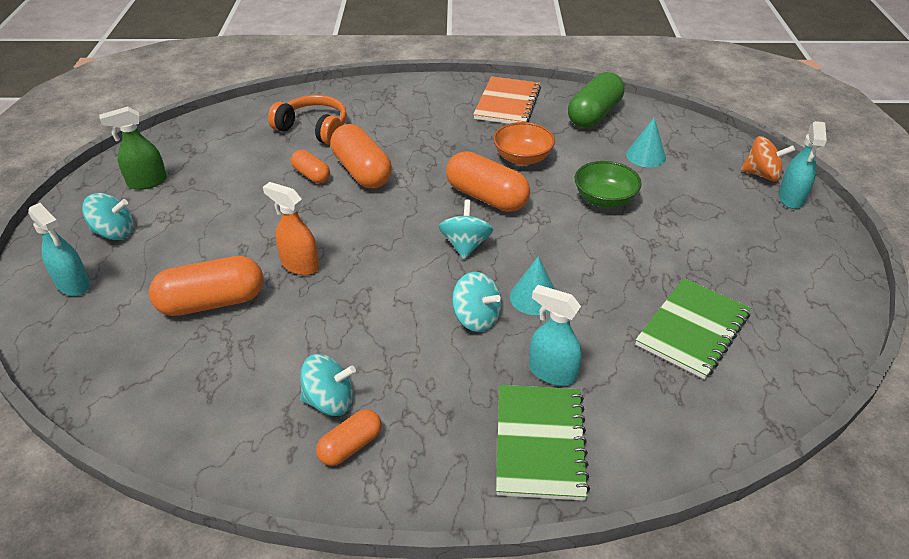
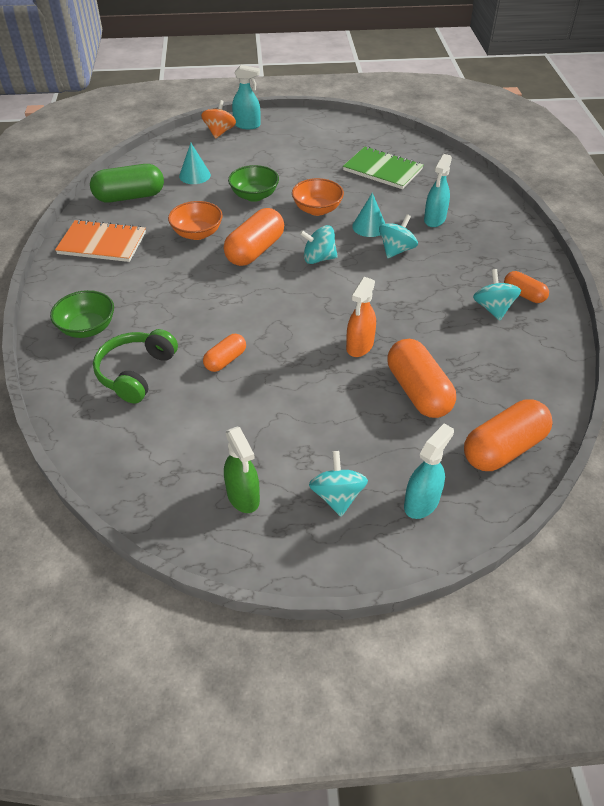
camera: 95 degrees left, 5 degrees up
orange headphones [268,95,347,145] -> green headphones [93,329,178,403]
orange capsule [330,124,392,189] -> orange capsule moved to [464,399,553,471]
green notebook [496,385,590,501] -> none
green capsule [568,72,624,128] -> green capsule turned 45 degrees counterclockwise [90,164,164,203]
none -> green bowl [50,290,114,338]
none -> orange bowl [292,178,344,216]

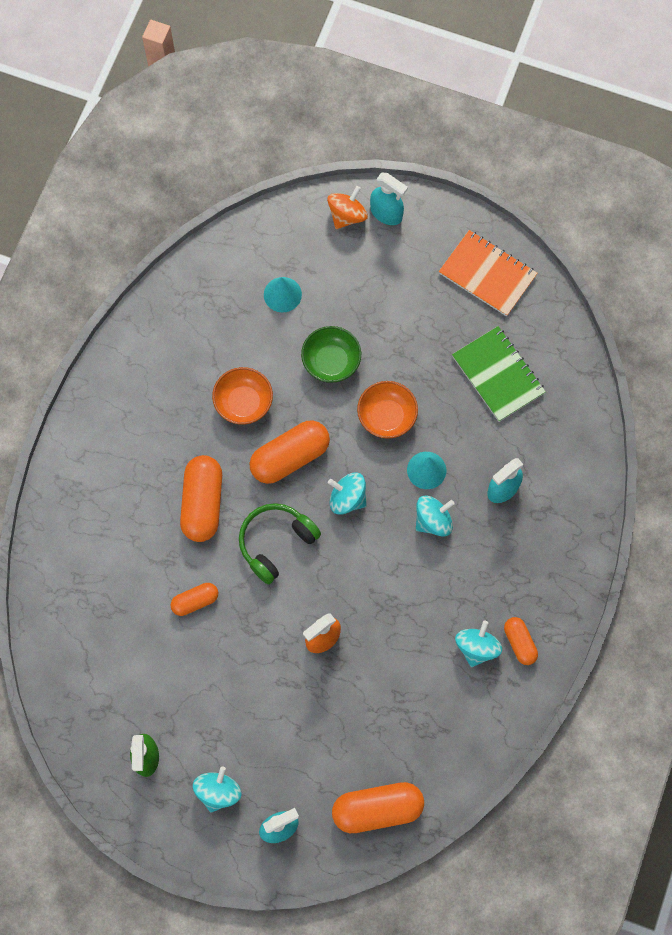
camera: 25 degrees right, 25 degrees up
green bowl [50,290,114,338] -> none
orange notebook [55,219,146,262] -> orange notebook moved to [439,230,537,316]
green capsule [90,164,164,203] -> none
green headphones [93,329,178,403] -> green headphones moved to [239,503,321,585]
orange capsule [388,339,456,418] -> orange capsule moved to [180,455,222,542]

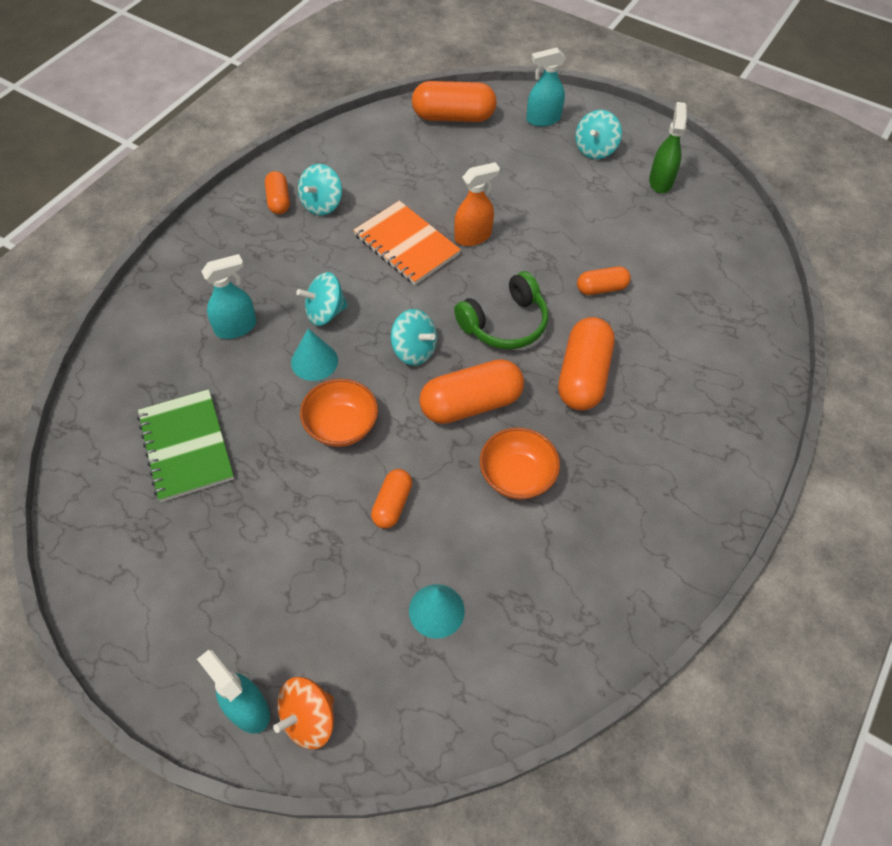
camera: 170 degrees left, 15 degrees down
green bowl [301,326,361,383] -> orange capsule [371,469,412,529]
orange notebook [439,230,537,316] -> orange notebook moved to [353,201,461,285]

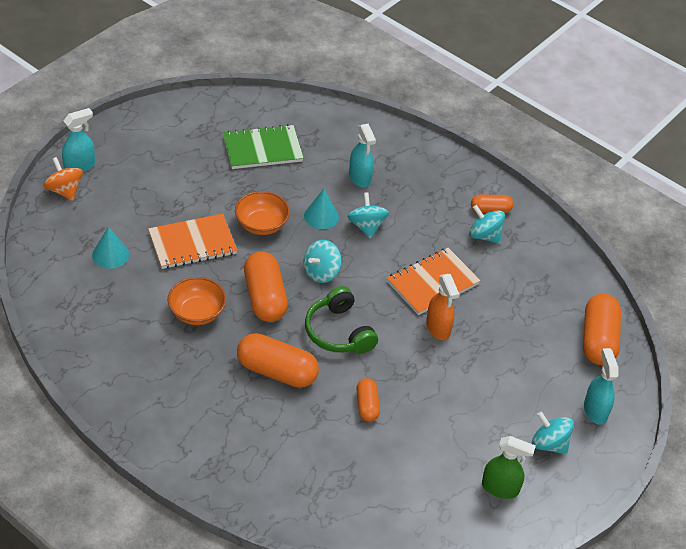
camera: 95 degrees right, 10 degrees down
orange capsule [371,469,412,529] -> orange notebook [148,214,237,269]

